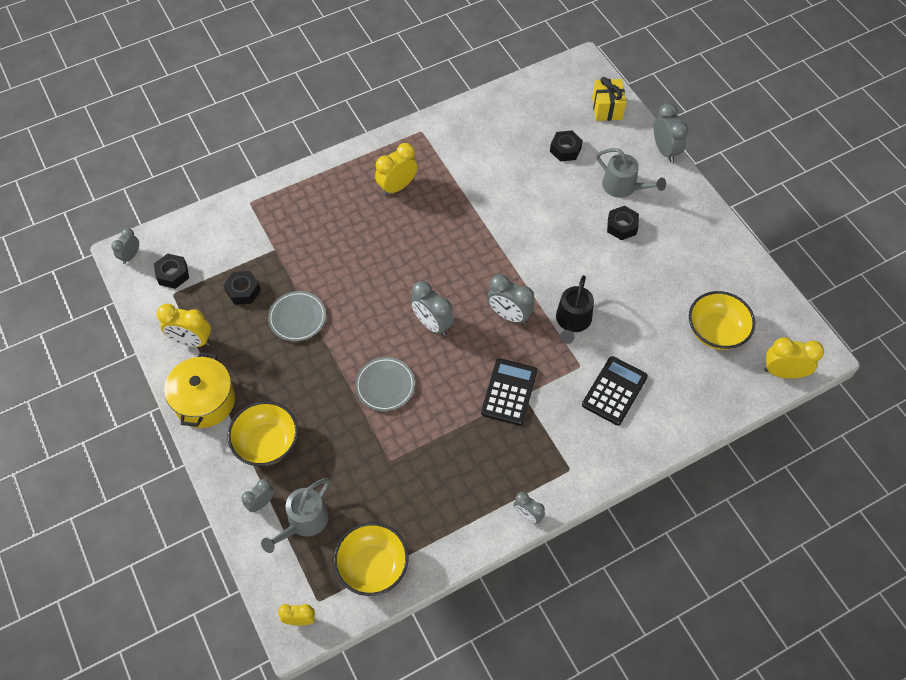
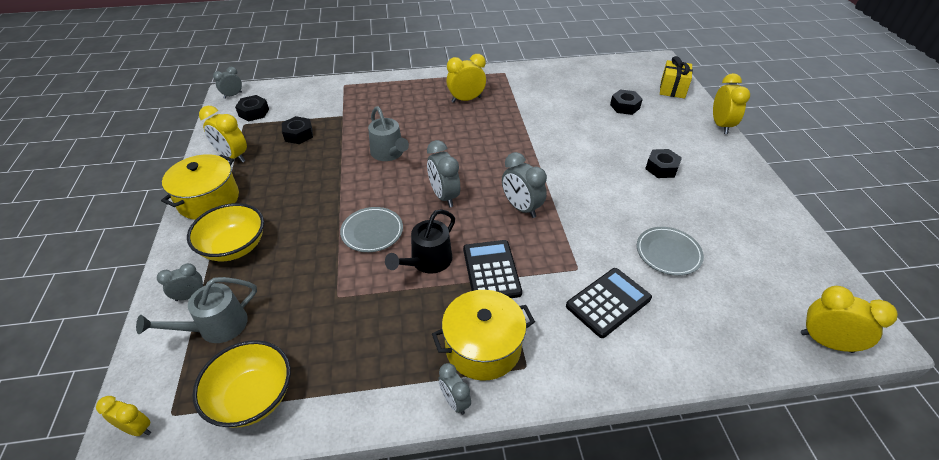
camera: 20 degrees right, 15 degrees down
grey plate [268,291,326,341] -> grey plate moved to [637,227,704,276]
black calculator [481,358,537,425] -> black calculator turned 45 degrees counterclockwise [463,240,522,298]
black watering can [556,275,594,344] -> black watering can moved to [385,209,455,274]
grey watering can [596,148,666,198] -> grey watering can moved to [368,106,409,161]
grey clock [654,103,688,163] -> yellow clock [713,73,750,134]
yellow bowl [689,291,755,350] -> none
none -> yellow pot [432,290,535,381]

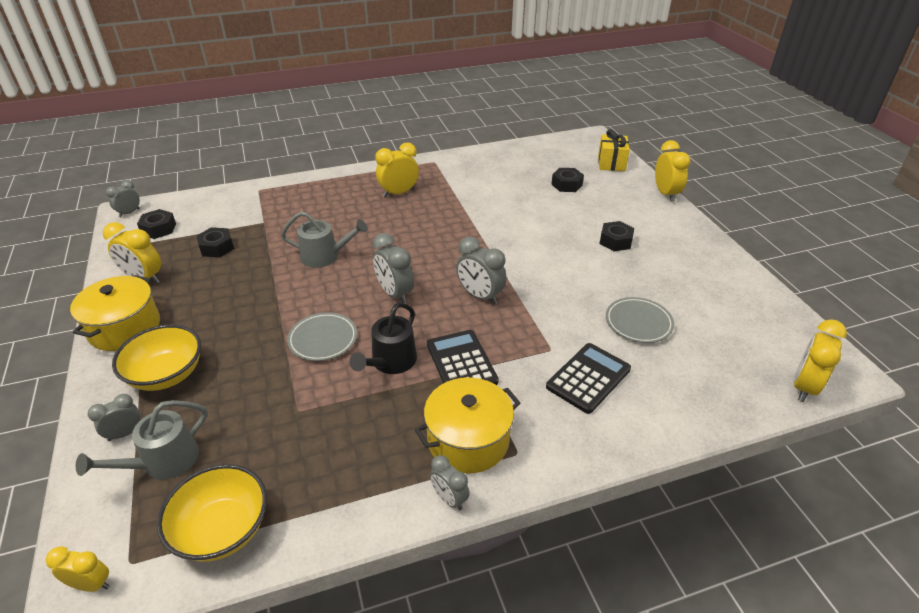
camera: 10 degrees left, 5 degrees down
grey watering can [368,106,409,161] -> grey watering can turned 45 degrees counterclockwise [281,211,368,268]
yellow clock [801,286,898,353] -> yellow clock turned 75 degrees counterclockwise [794,319,847,402]

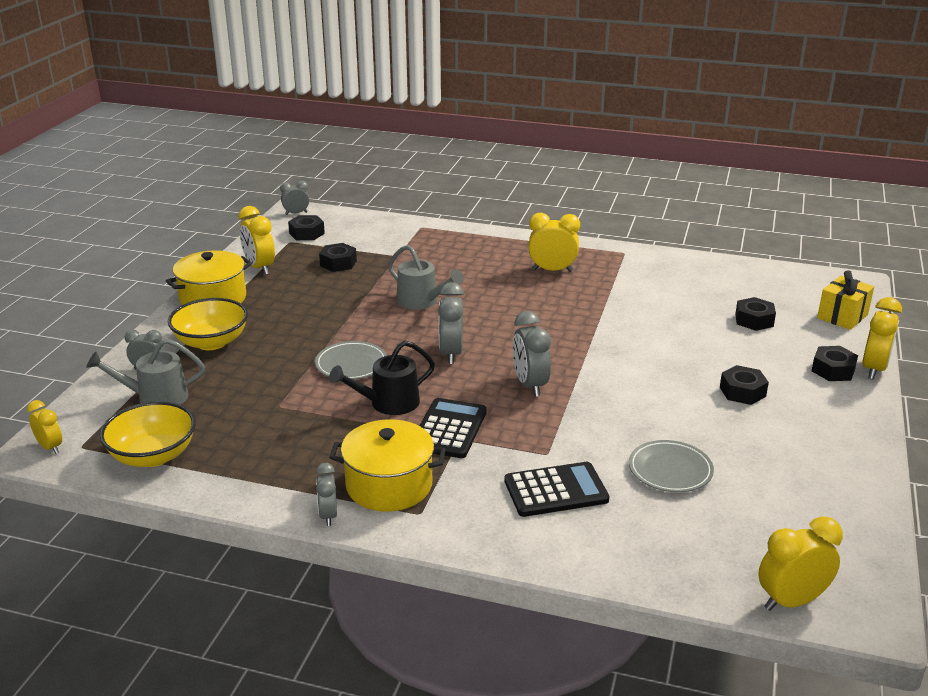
camera: 35 degrees right, 10 degrees down
none -> black nut [812,346,858,381]

